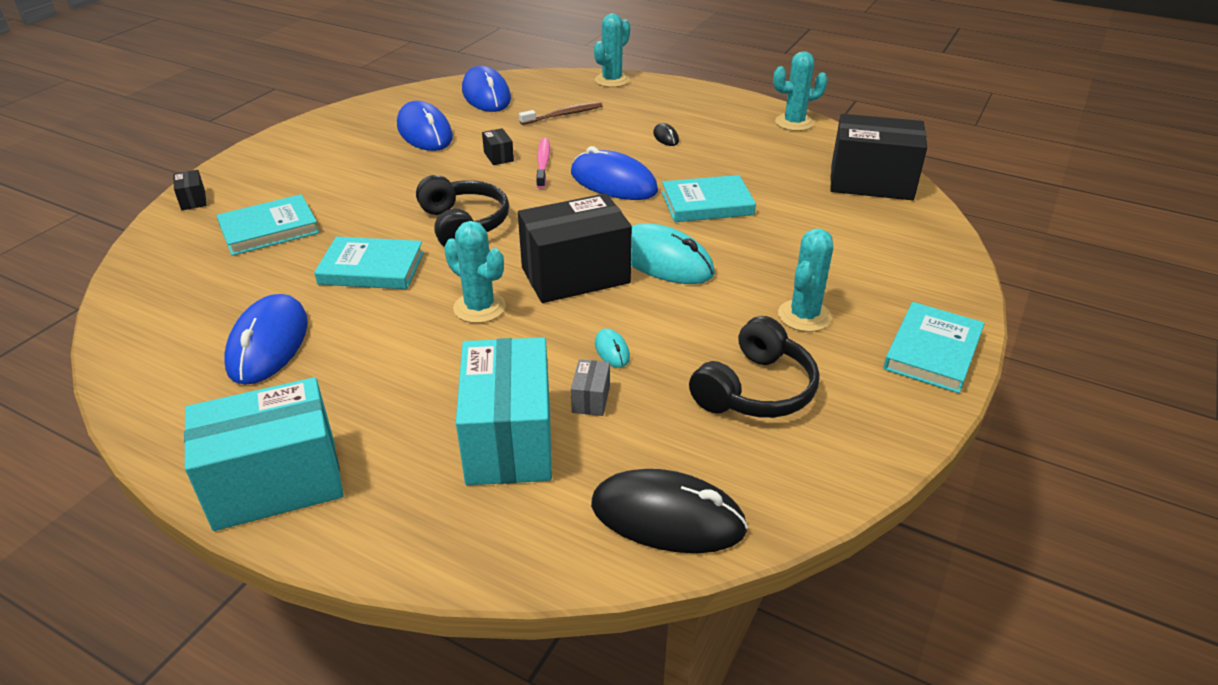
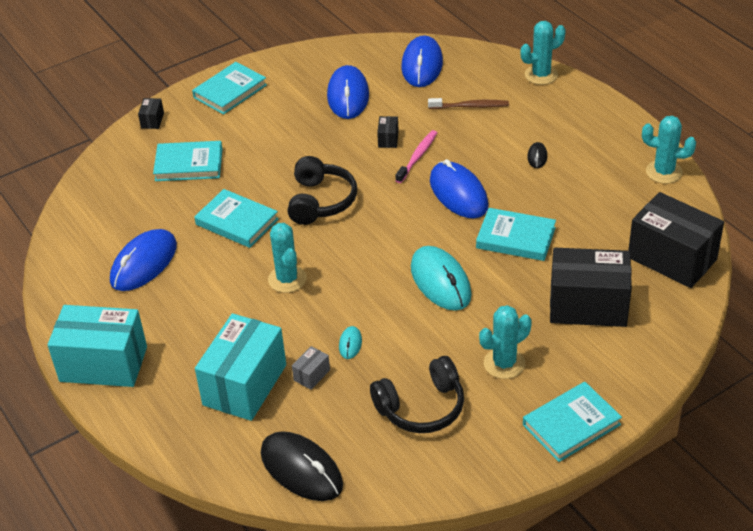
camera: 30 degrees right, 5 degrees up
black box [518,194,632,303] -> black box moved to [550,248,632,327]
none -> turquoise book [192,62,267,114]

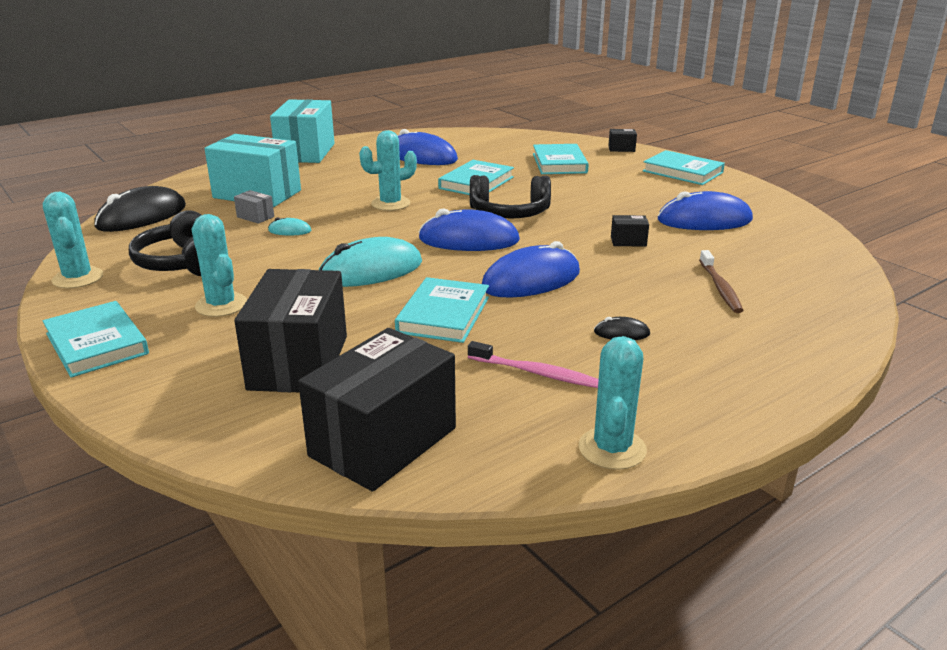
camera: 85 degrees right, 15 degrees down
pink toothbrush [395,130,437,183] -> pink toothbrush moved to [468,341,599,388]
blue mouse [401,35,443,87] -> blue mouse moved to [418,208,520,251]
turquoise cactus [521,21,566,85] -> turquoise cactus moved to [43,192,103,288]

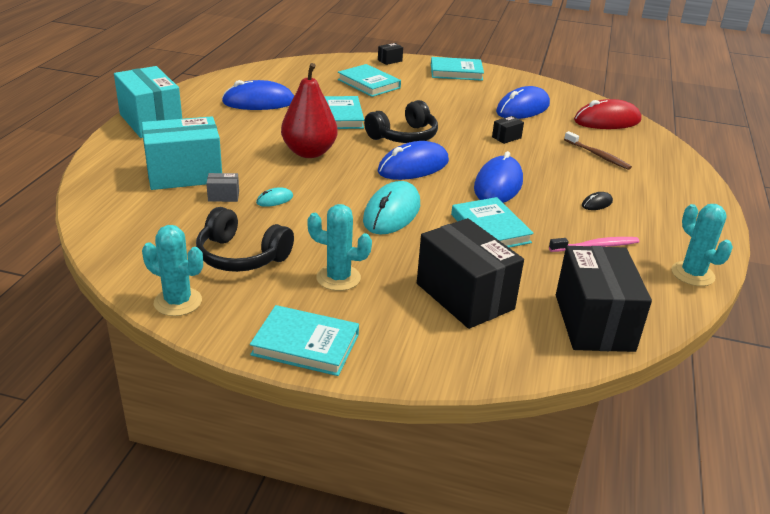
camera: 40 degrees left, 5 degrees up
black mouse [94,186,186,232] -> none
turquoise cactus [359,130,417,211] -> red pear [281,63,338,158]
none -> red mouse [574,99,642,129]

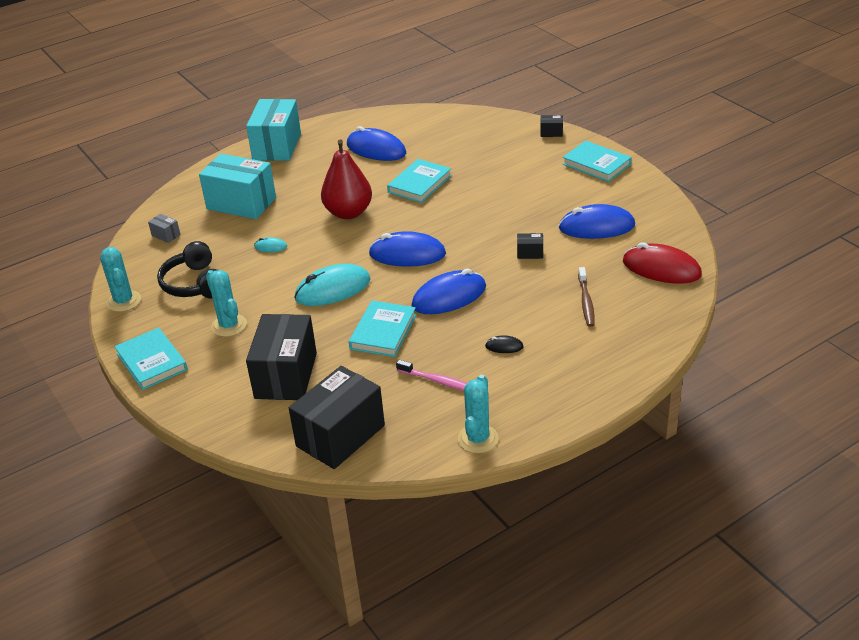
camera: 45 degrees right, 5 degrees up
grey box [206,173,239,202] -> grey box moved to [148,214,181,243]
turquoise book [338,64,401,97] -> none
black headphones [364,100,438,143] -> none

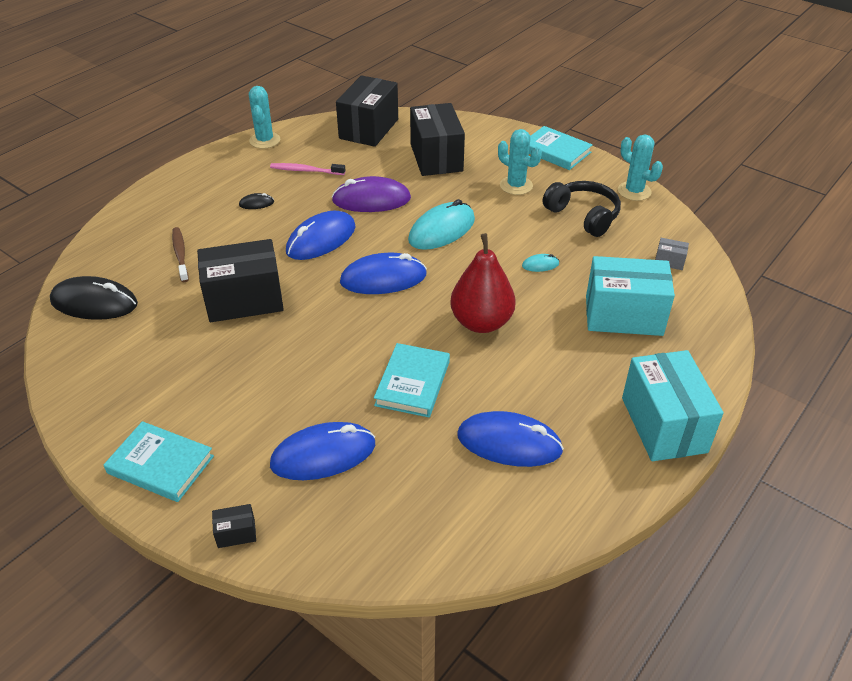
camera: 160 degrees right, 5 degrees up
turquoise book [349,300,416,357] -> purple mouse [332,176,411,212]
black box [517,233,543,259] -> black box [197,239,284,322], size x2.47
blue mouse [559,204,635,239] -> blue mouse moved to [270,422,375,480]
red mouse [623,242,702,284] -> black mouse [50,276,138,320]

